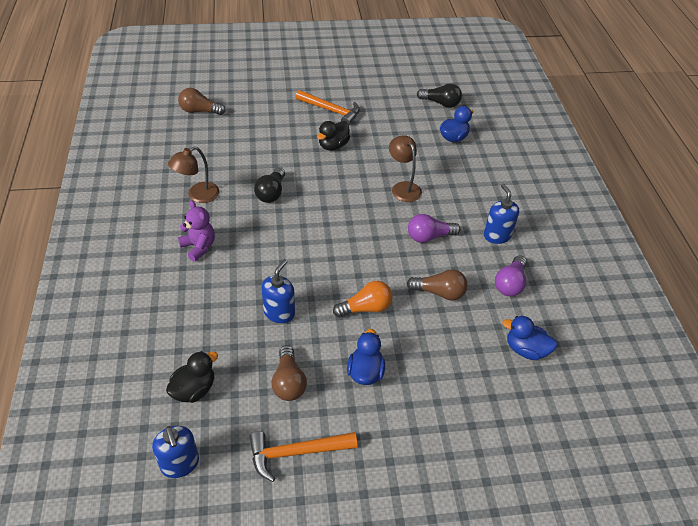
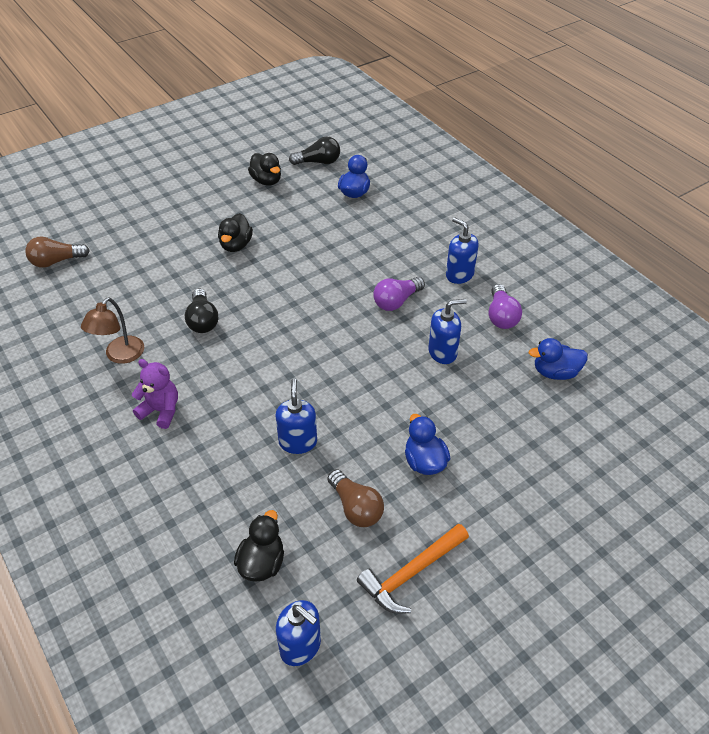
camera: 25 degrees left, 0 degrees up
orange hammer [295,90,360,125] -> none
orange light bulb [333,281,392,317] -> none
brown lamp [389,135,422,202] -> none
brown light bulb [407,269,468,300] -> blue soap dispenser [428,299,467,364]
none -> black duck [248,153,281,186]

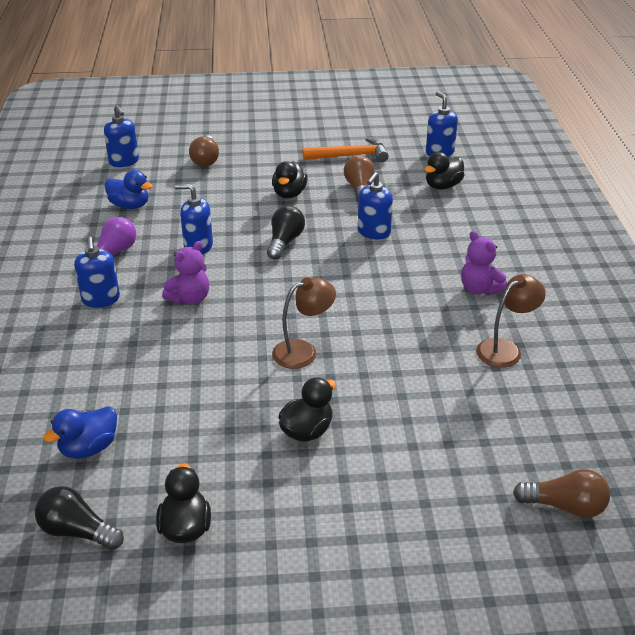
camera: 150 degrees left, 10 degrees down
black light bulb [185,289,218,333] -> black light bulb moved to [267,205,305,260]
purple light bulb [373,277,425,311] -> purple teddy bear [162,241,209,305]
blue duck [405,414,450,475] -> black duck [272,161,307,198]
none -> blue soap dispenser [104,105,139,167]
none -> brown light bulb [189,135,219,167]
none -> brown lamp [272,277,336,369]

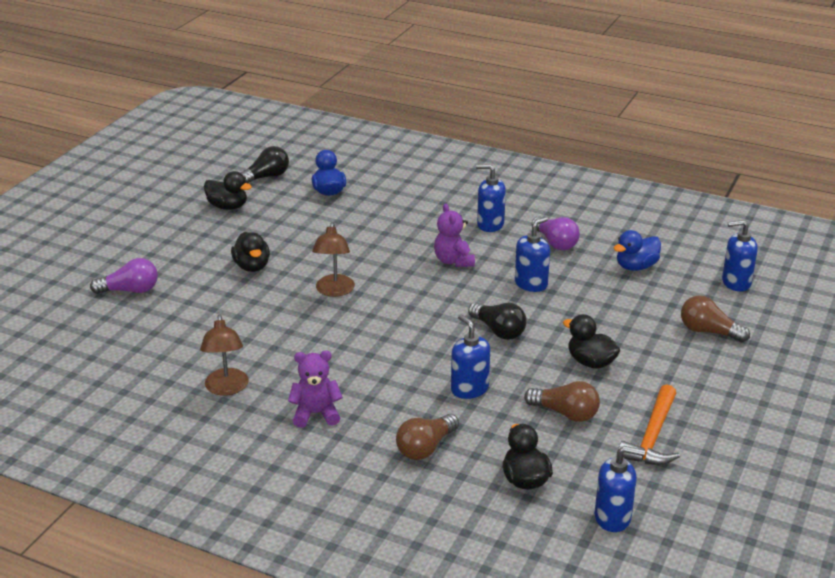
camera: 120 degrees right, 5 degrees down
brown light bulb [513,469,610,518] -> brown light bulb moved to [396,414,459,460]
none -> purple light bulb [90,258,158,294]

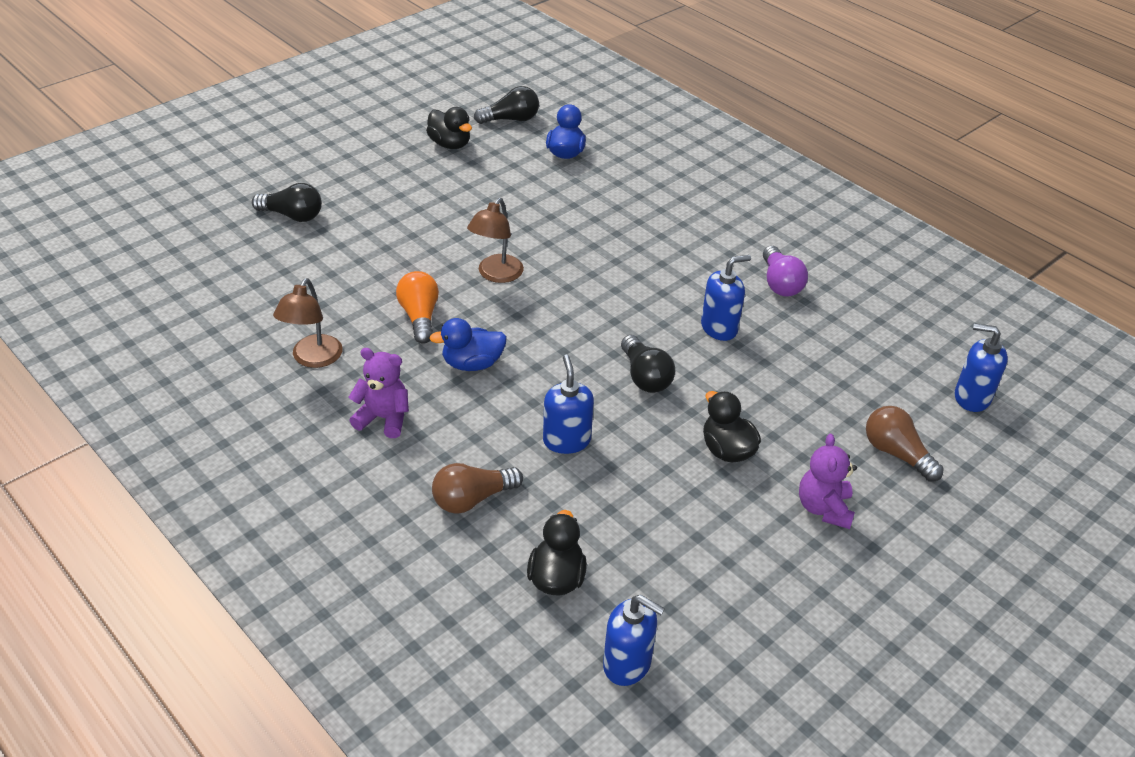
camera: 20 degrees right, 10 degrees up
purple light bulb [90,258,158,294] -> black light bulb [252,183,322,222]
black duck [231,232,270,272] -> none
purple teddy bear [434,204,475,267] -> purple teddy bear moved to [799,434,857,529]
blue soap dispenser [476,164,506,232] -> none
brown light bulb [524,381,600,422] -> none
blue duck [613,230,661,271] -> blue duck moved to [429,318,507,371]
orange hammer [618,384,680,465] -> none
none -> orange light bulb [396,271,439,344]

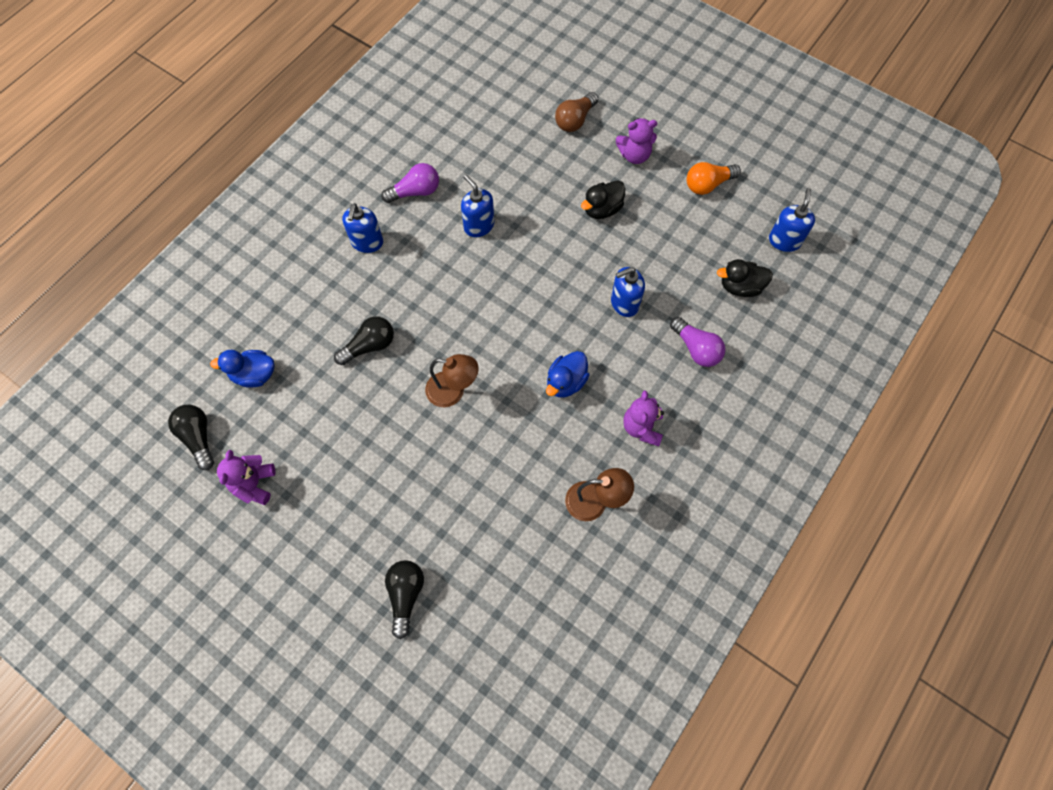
camera: 100 degrees left, 25 degrees up
orange light bulb [396,271,439,344] -> orange light bulb moved to [687,162,741,195]
black duck [426,107,472,149] -> purple teddy bear [217,450,275,505]
blue duck [429,318,507,371] -> blue duck turned 60 degrees clockwise [546,351,589,398]
brown light bulb [432,463,523,514] -> purple light bulb [670,317,726,367]
black light bulb [621,335,675,393] -> black light bulb moved to [334,316,394,365]
blue soap dispenser [955,323,1008,412] -> blue soap dispenser moved to [342,203,383,253]

